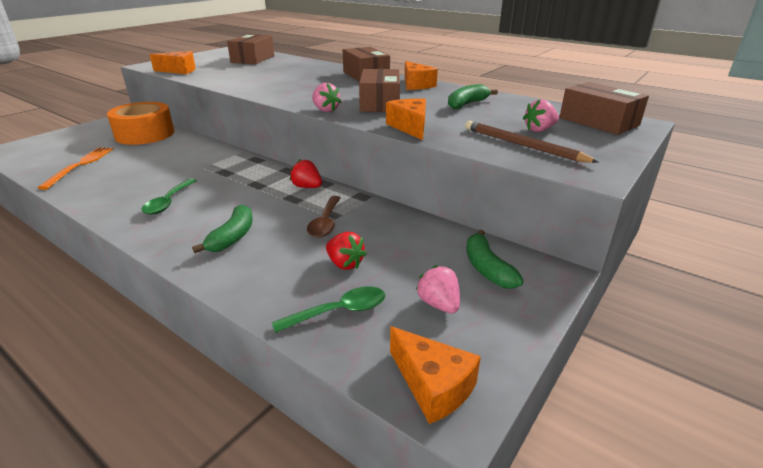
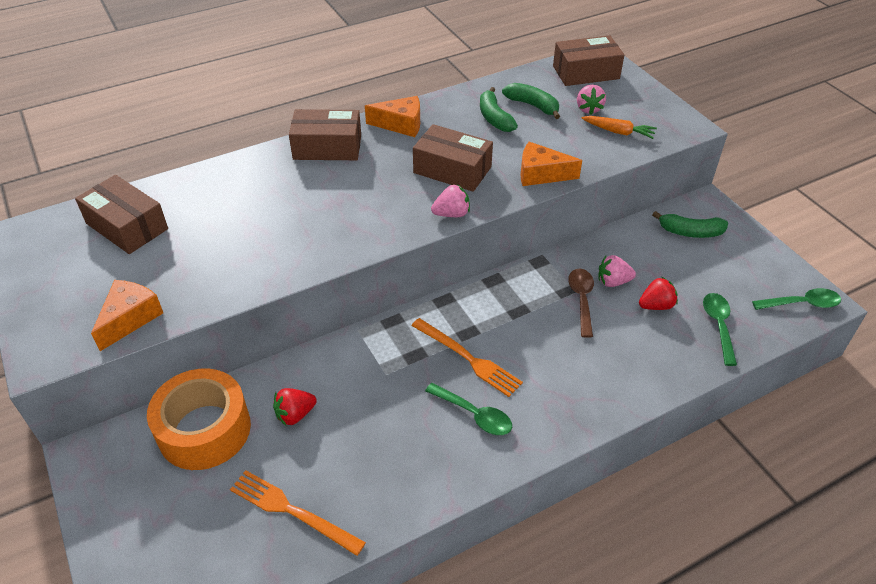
camera: 65 degrees left, 15 degrees up
green banana [192,205,253,253] -> green banana moved to [502,83,560,119]
red strawberry [290,159,322,188] -> red strawberry moved to [273,388,317,425]
brown spoon [307,196,341,238] -> brown spoon turned 120 degrees counterclockwise [568,269,594,338]
orange cheese [390,326,481,424] -> green spoon [752,288,841,310]
pink strawberry [416,265,460,314] -> pink strawberry moved to [598,255,636,287]
brown pencil [465,121,598,163] -> orange carrot [582,116,657,139]
none -> orange fork [411,318,523,397]

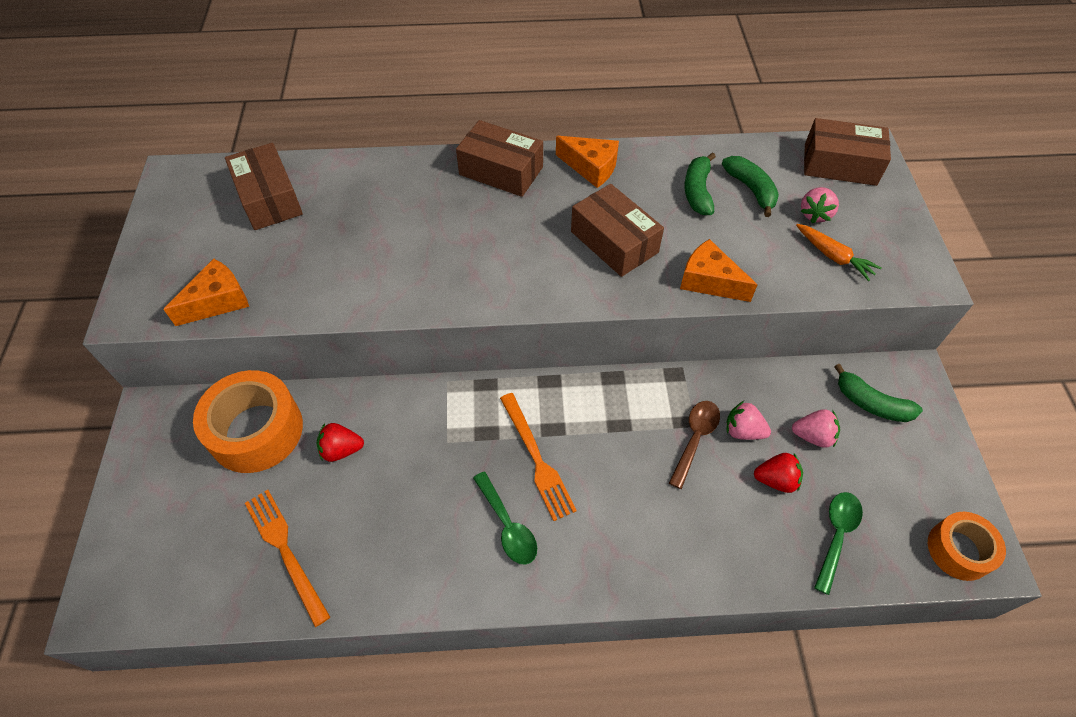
camera: 25 degrees right, 10 degrees up
pink strawberry [431,184,470,217] -> pink strawberry moved to [792,409,840,448]
green spoon [752,288,841,310] -> orange tape [928,512,1006,581]

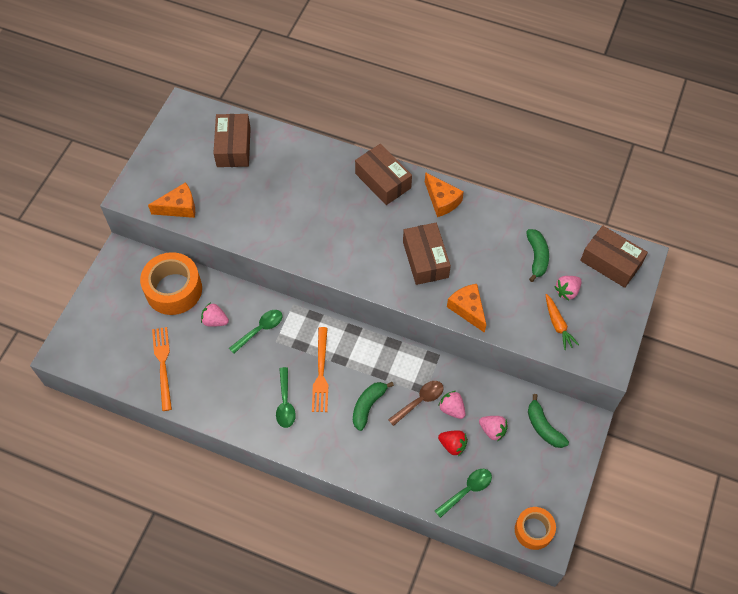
camera: 25 degrees right, 5 degrees up
red strawberry [317,423,364,462] -> pink strawberry [201,303,229,327]
green banana [684,153,716,215] -> green banana moved to [353,382,394,431]
none -> green spoon [229,310,283,354]

